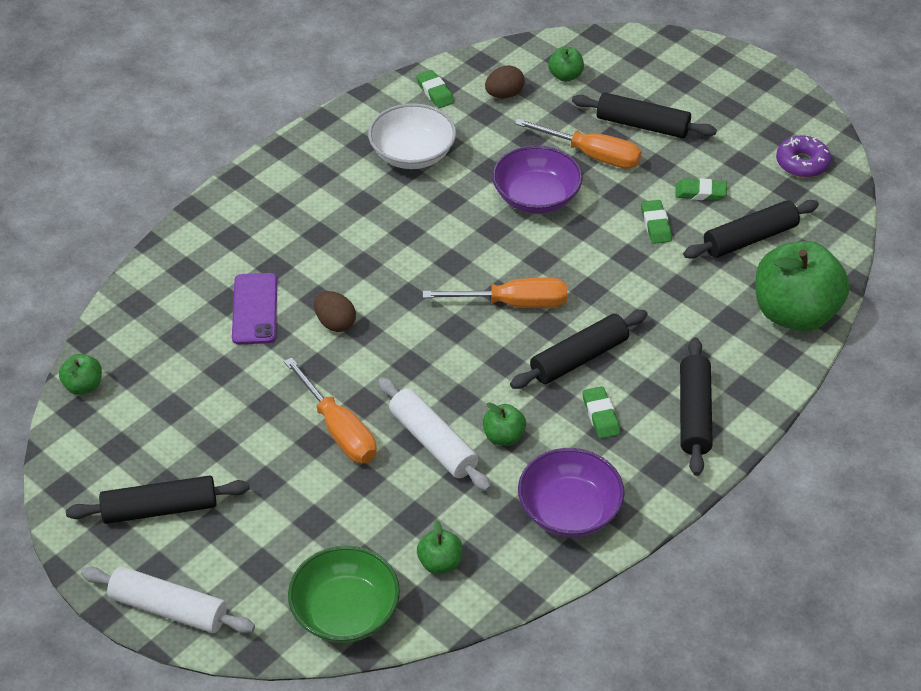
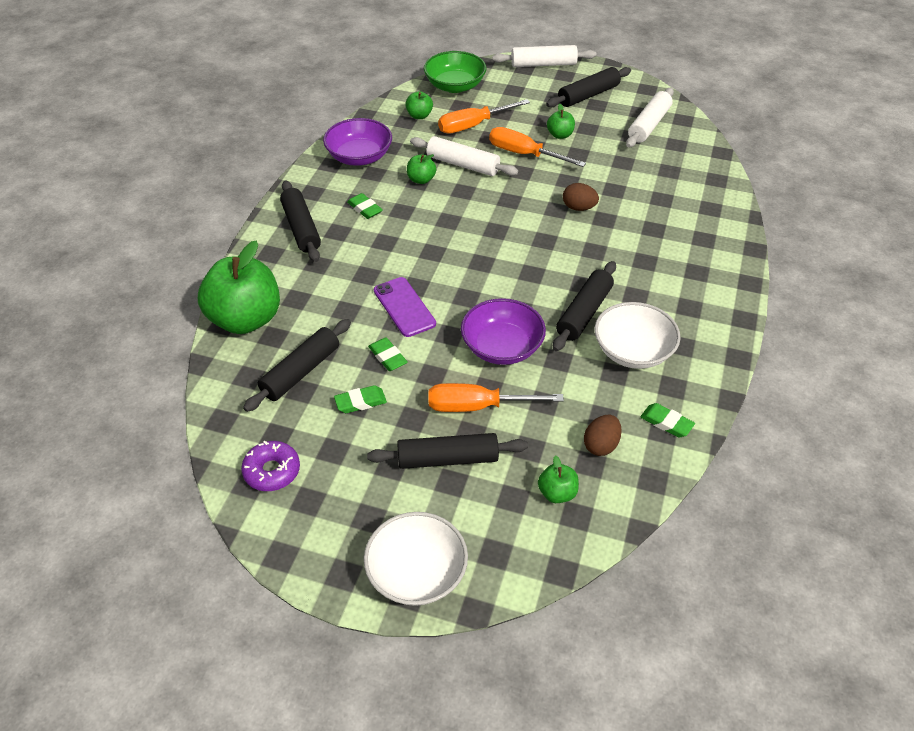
camera: 155 degrees right, 0 degrees up
green apple [59,354,102,395] -> green apple moved to [547,104,575,139]
purple phone [232,273,277,344] -> purple phone moved to [374,277,436,337]
orange screwdriver [423,278,568,308] -> orange screwdriver moved to [438,99,530,134]
black rolling pin [510,310,648,389] -> black rolling pin moved to [553,261,616,351]
none -> white bowl [364,512,468,606]
none -> white rolling pin [626,88,674,148]

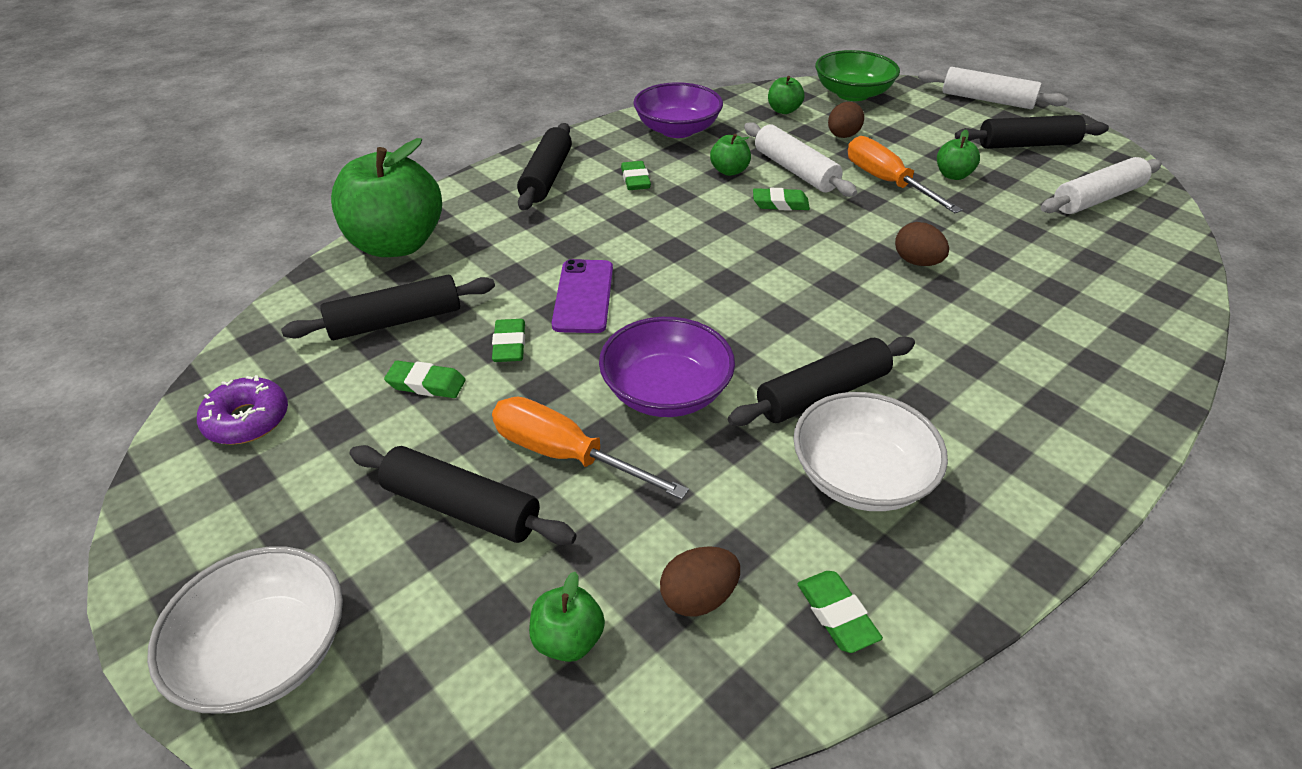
camera: 30 degrees right, 5 degrees down
orange screwdriver [438,99,530,134] -> brown egg [828,102,864,138]
none -> green eraser [753,188,810,211]

